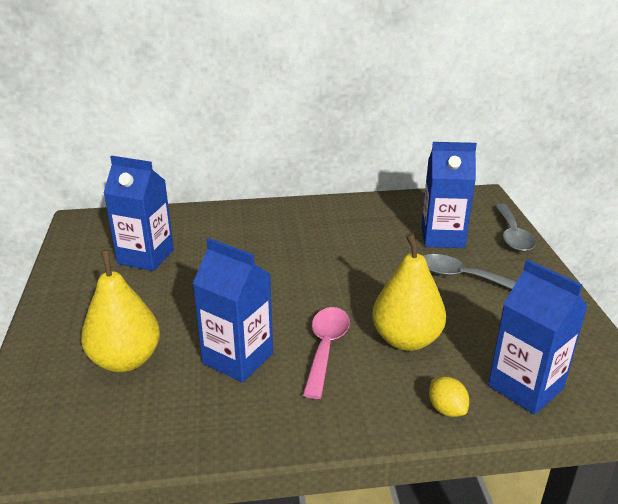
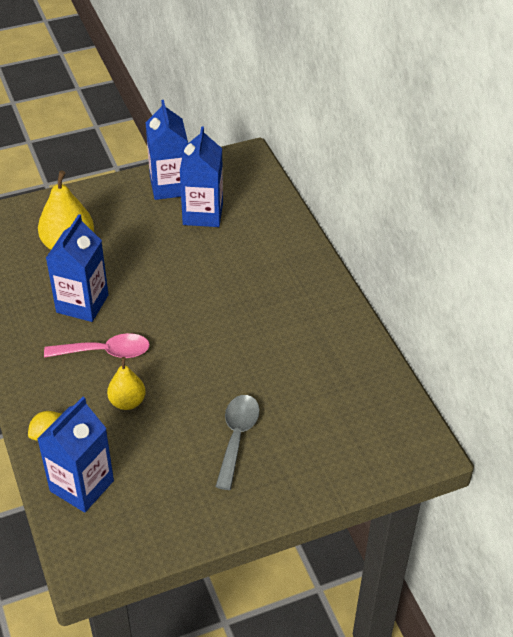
camera: 75 degrees right, 15 degrees up
yellow pear [372,233,446,351] -> yellow pear [107,357,146,410], size x0.61
blue carton [421,142,477,248] -> blue carton moved to [146,100,188,200]
grey spoon [494,204,536,252] -> none

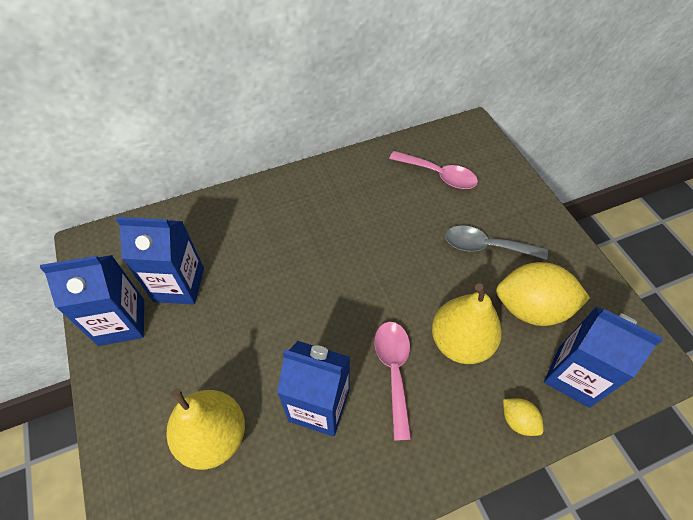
camera: 90 degrees left, 10 degrees up
yellow pear [107,357,146,410] -> yellow pear [432,283,502,364], size x1.65
none -> pink spoon [389,151,478,189]
none -> yellow lemon [496,262,590,326]

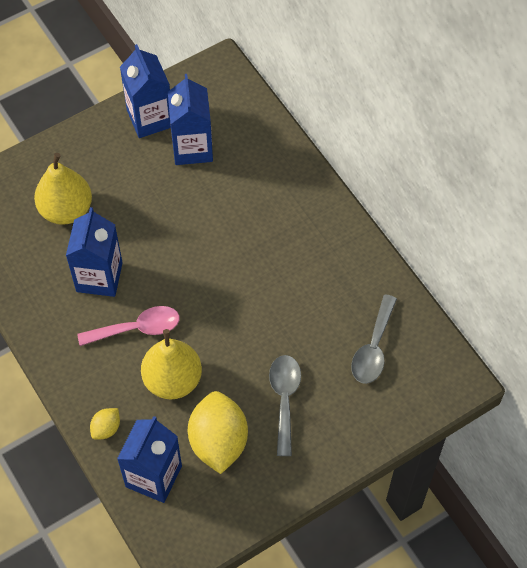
camera: 80 degrees right, 5 degrees up
pink spoon [389,151,478,189] -> grey spoon [351,294,397,384]

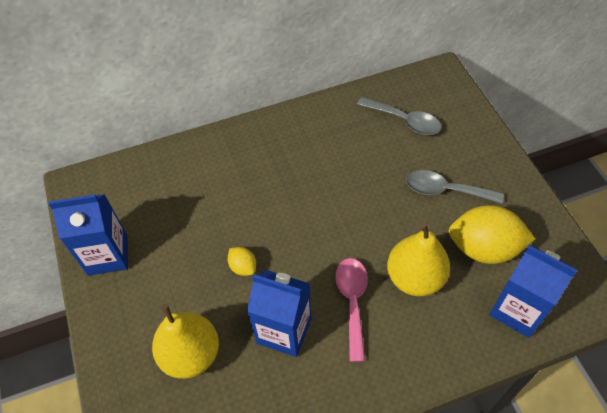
camera: 75 degrees left, 5 degrees down
yellow lemon [90,408,120,440] -> yellow lemon moved to [228,247,256,276]
blue carton [168,74,213,165] -> none

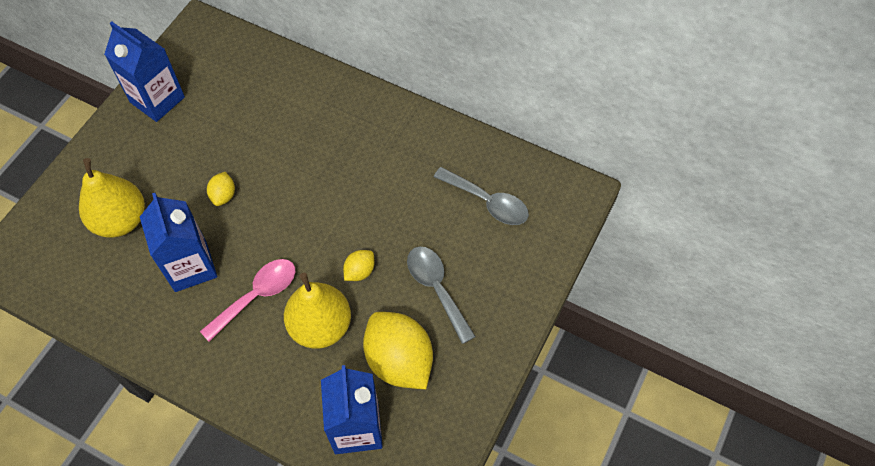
camera: 45 degrees right, 5 degrees up
grey spoon [357,97,441,135] -> grey spoon turned 45 degrees counterclockwise [434,167,529,225]
none -> yellow lemon [343,250,375,281]

